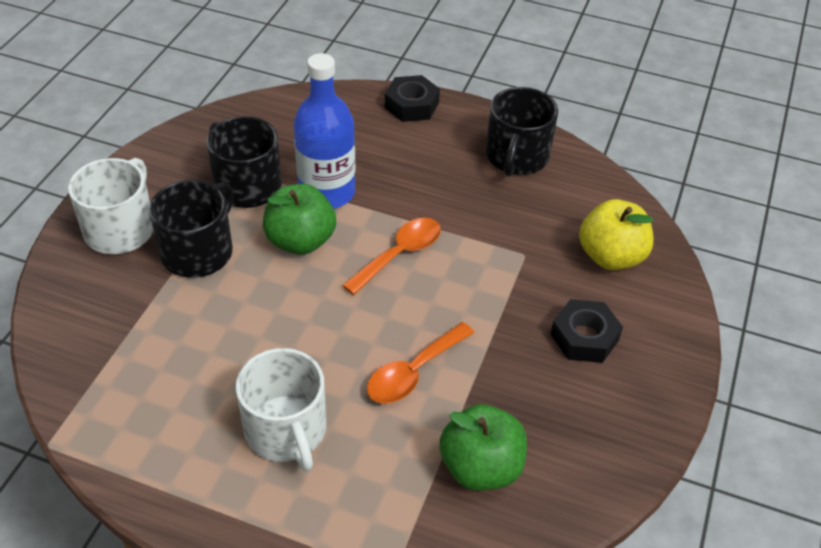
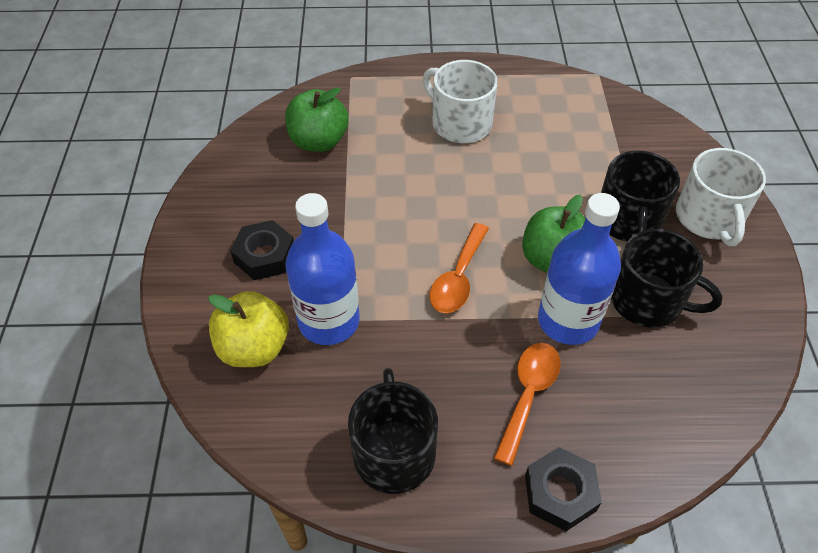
camera: 160 degrees right, 5 degrees up
orange spoon [367,322,474,404] -> orange spoon moved to [494,343,561,466]
none -> blue bottle [286,193,360,345]

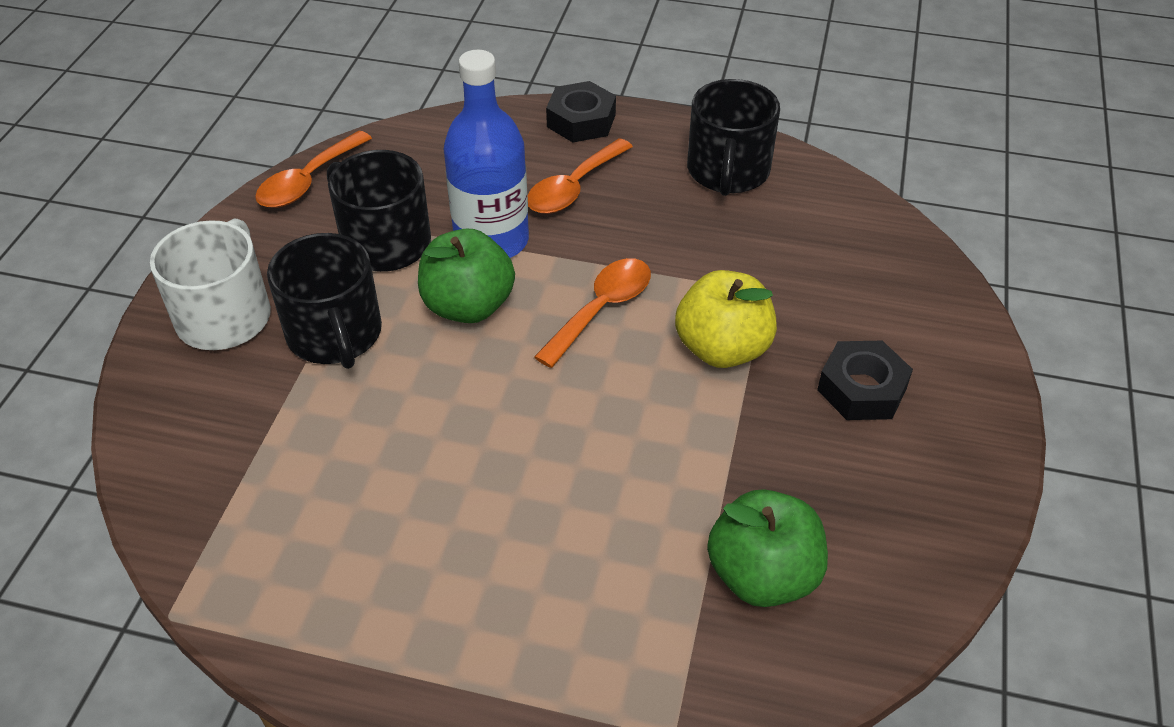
camera: 165 degrees left, 5 degrees down
yellow apple [208,291,289,367] -> yellow apple moved to [675,270,777,368]
blue bottle [286,193,360,345] -> none
white mug [423,60,498,143] -> none
black mug [601,151,680,242] -> black mug turned 135 degrees clockwise [267,233,382,369]
none -> orange spoon [255,131,372,208]

